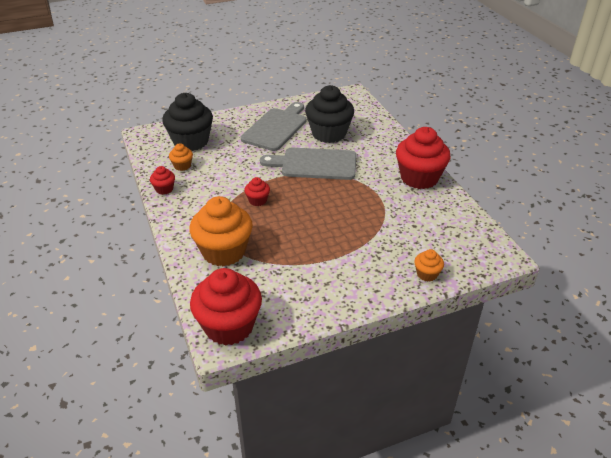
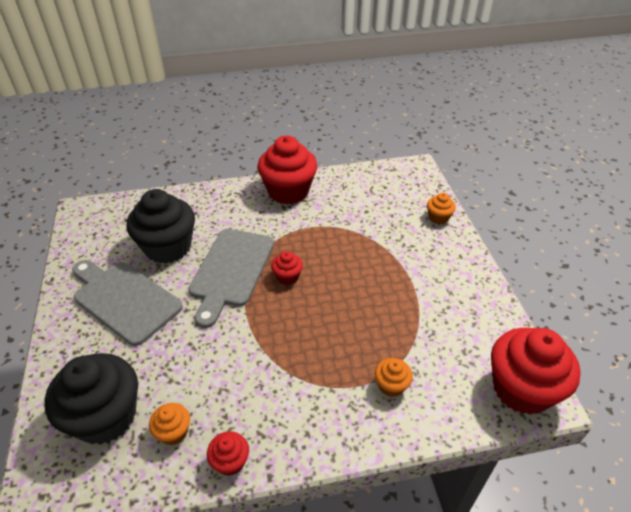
camera: 80 degrees left, 5 degrees up
orange cupcake [190,196,253,267] -> orange cupcake [375,358,413,397], size x0.46
red cupcake [244,177,270,206] -> red cupcake moved to [271,251,303,285]

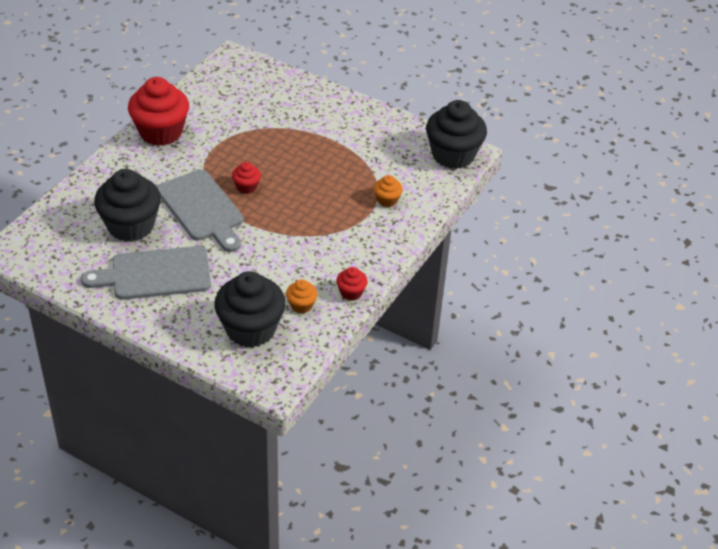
camera: 50 degrees left, 0 degrees up
orange cupcake [427,193,456,224] -> none
red cupcake [491,328,581,415] -> black cupcake [426,100,487,169]

